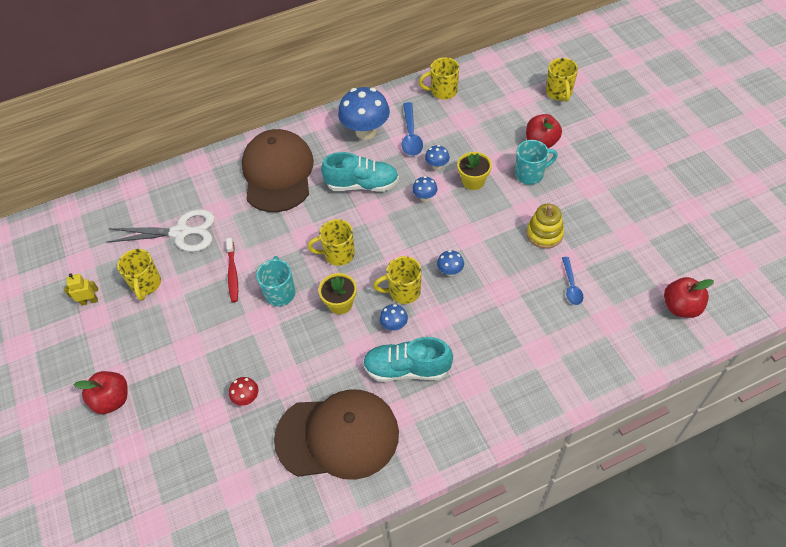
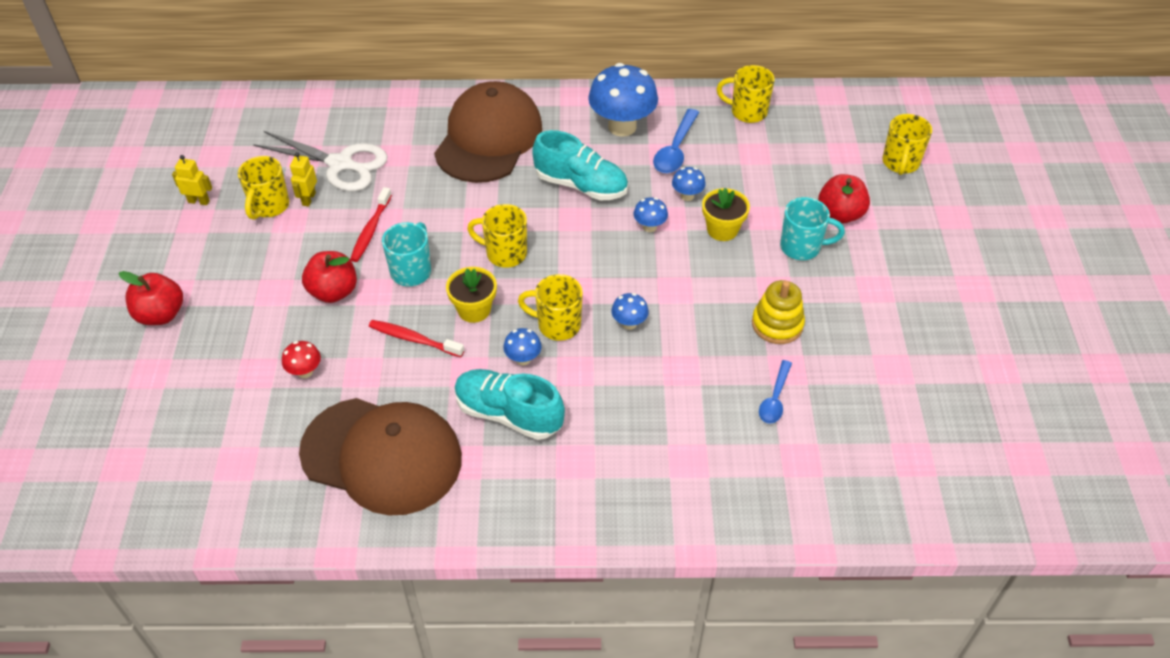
camera: 20 degrees right, 5 degrees down
red apple [664,277,714,318] -> red apple moved to [302,251,357,303]
none -> yellow robot [290,152,317,206]
none -> red toothbrush [369,320,464,357]

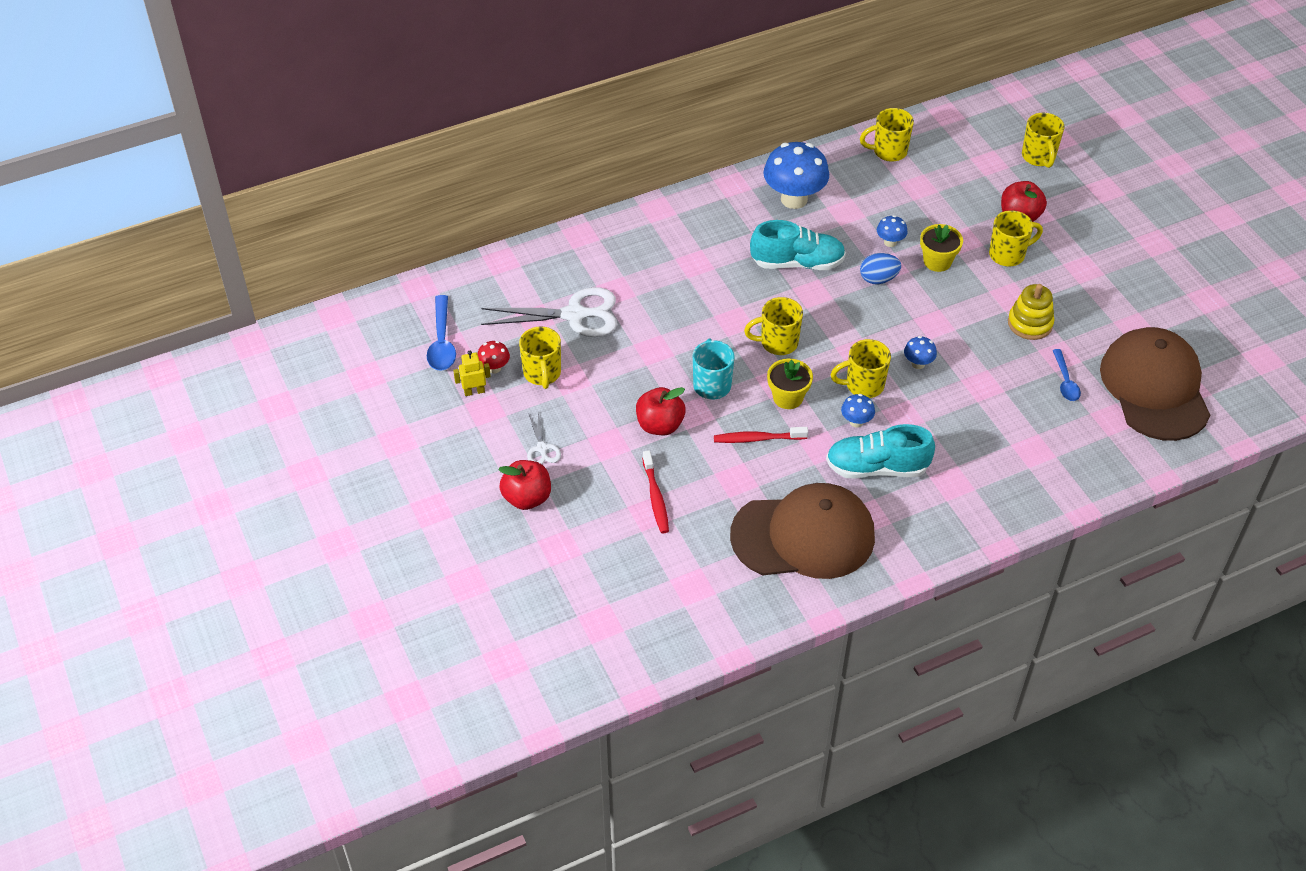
camera: 25 degrees left, 0 degrees up
red mushroom [282,341,321,378] -> red mushroom moved to [478,341,510,374]
yellow robot [290,152,317,206] -> none
red toothbrush [350,187,392,262] -> red toothbrush moved to [642,451,669,533]
brown cap [434,81,542,183] -> brown cap moved to [1100,327,1210,441]
blue mushroom [634,197,668,232] -> blue egg [860,253,901,284]
blue spoon [653,109,699,173] -> blue spoon moved to [427,295,456,371]
turquoise mug [780,197,845,260] -> yellow mug [989,210,1043,266]
none -> white scissors [527,412,561,464]

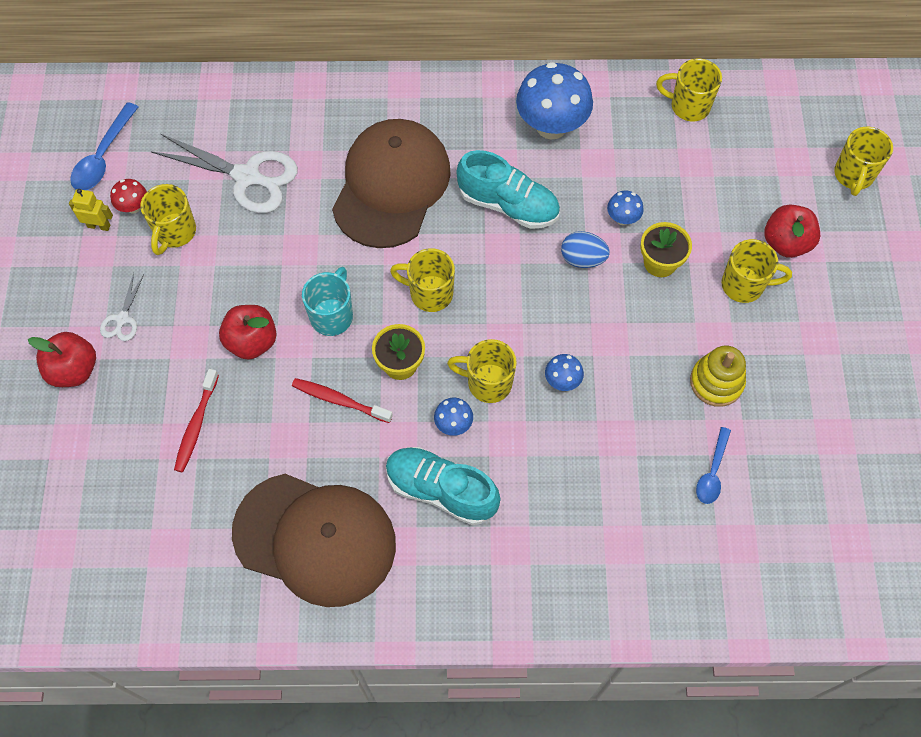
camera: 25 degrees right, 15 degrees up
brown cap [1100,327,1210,441] -> brown cap moved to [332,119,451,248]

